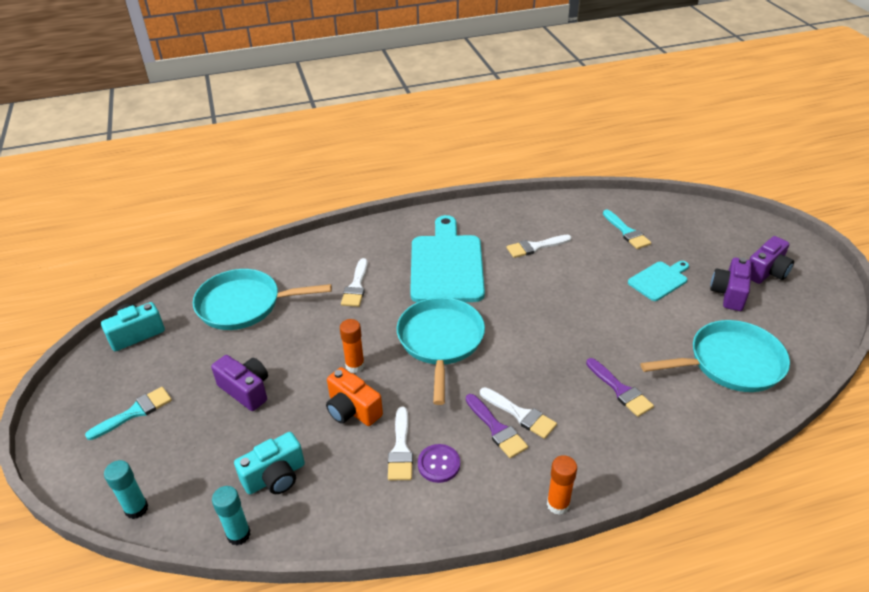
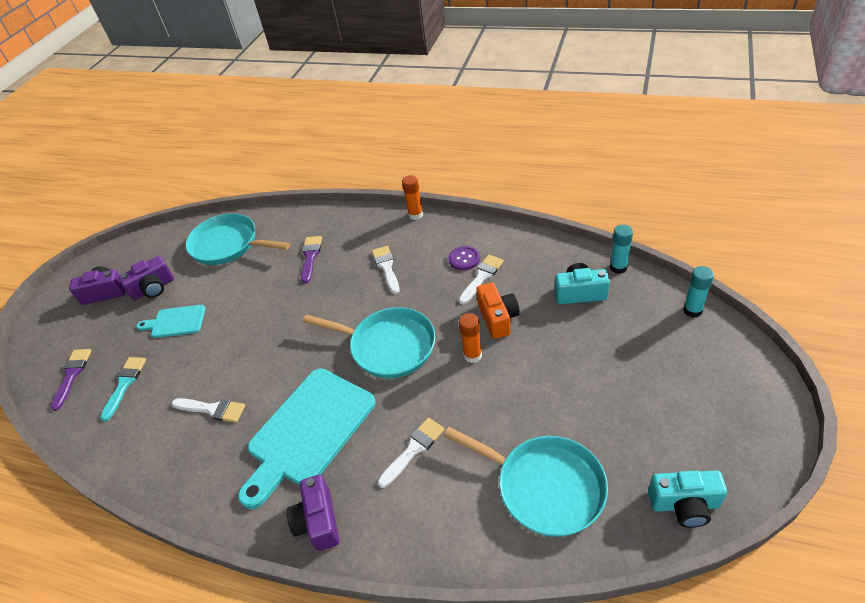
camera: 140 degrees left, 5 degrees up
turquoise brush [85,387,172,440] -> none
purple camera [211,355,268,411] -> purple camera moved to [286,475,339,551]
turquoise pan [397,297,485,405] -> turquoise pan turned 105 degrees counterclockwise [303,307,435,378]
purple brush [466,394,528,458] -> purple brush moved to [50,349,91,411]

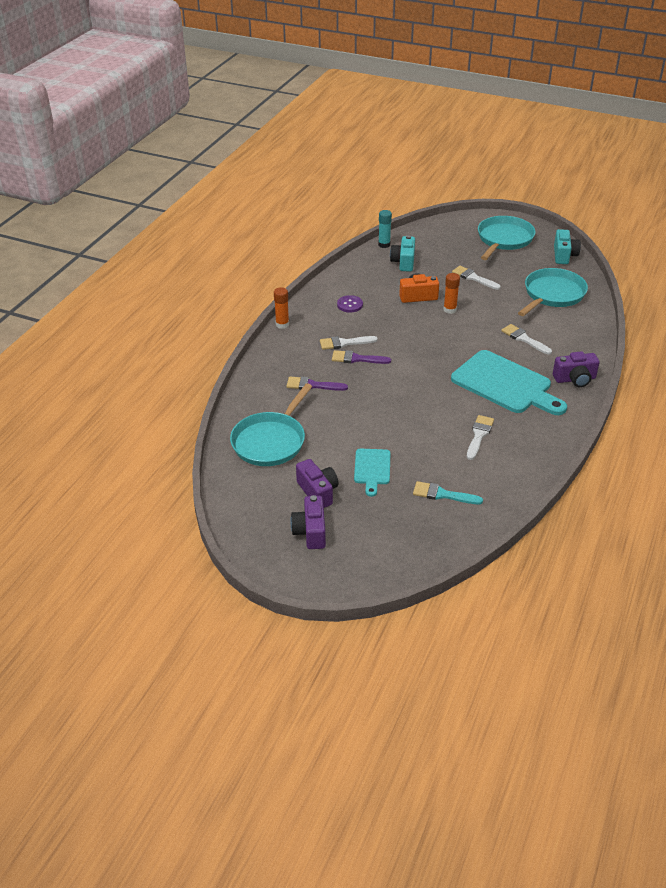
camera: 90 degrees left, 5 degrees down
purple brush [50,349,91,411] -> purple brush moved to [332,350,391,364]
turquoise pan [303,307,435,378] -> turquoise pan moved to [478,216,536,260]
white brush [459,255,504,305] -> white brush moved to [452,266,501,290]
turquoise glue stick [683,266,714,318] -> none

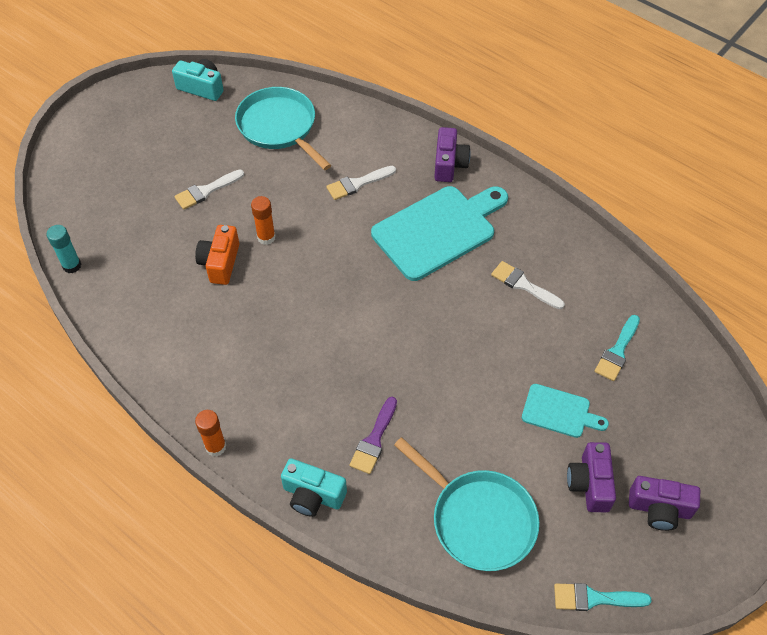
camera: 75 degrees left, 15 degrees up
purple camera [296,459,339,508] -> purple camera turned 75 degrees counterclockwise [567,442,616,512]
white brush [320,336,378,350] -> none
purple brush [332,350,391,364] -> none
purple button [337,295,363,312] -> none
turquoise camera [390,235,415,272] -> turquoise camera moved to [281,458,347,517]
turquoise pan [478,216,536,260] -> none
none -> turquoise brush [554,583,652,611]

